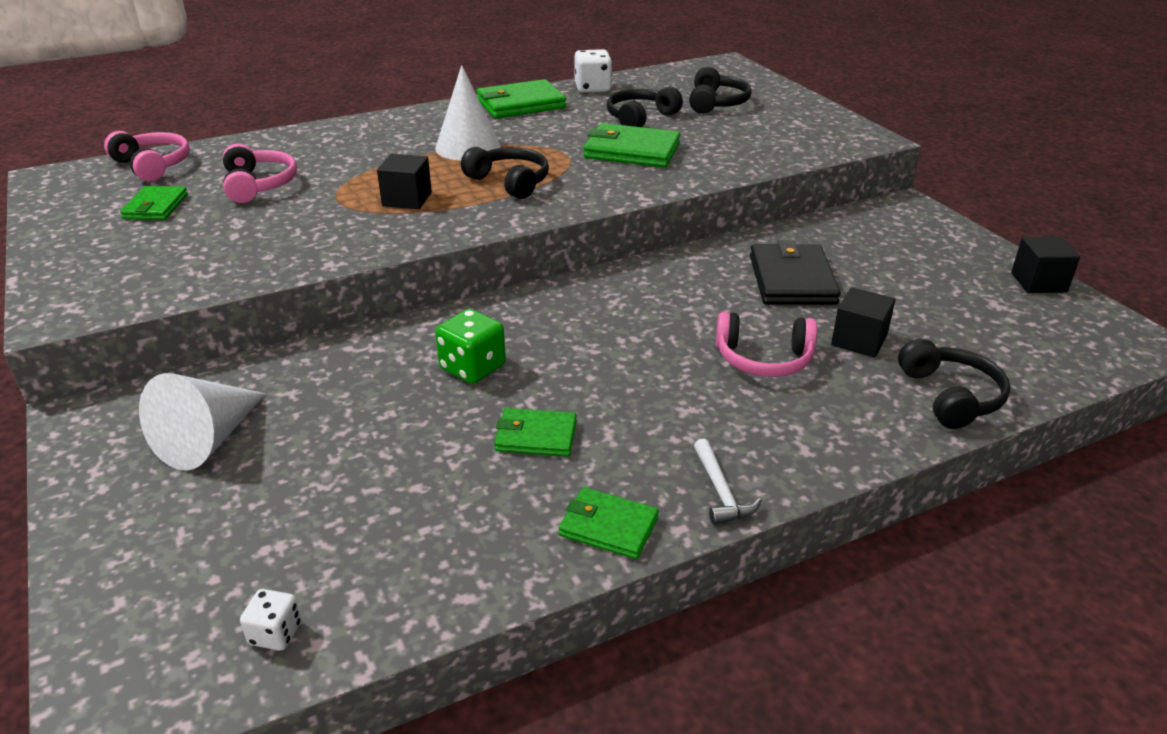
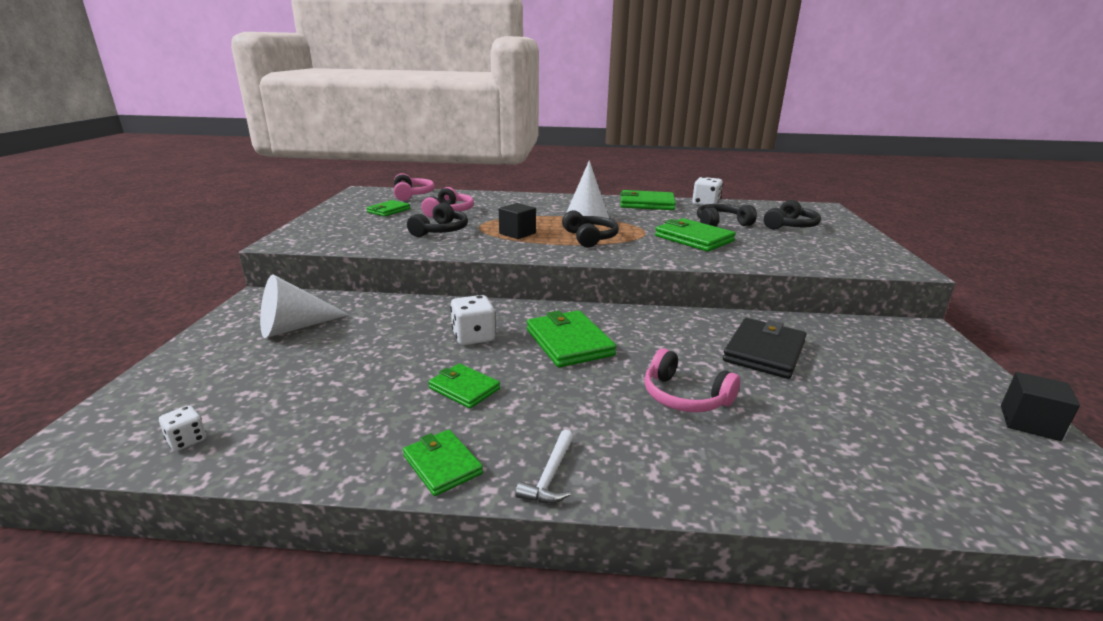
camera: 30 degrees right, 10 degrees down
green dice [435,309,506,384] -> white dice [450,295,496,345]
black cube [831,287,896,358] -> none
black headphones [898,339,1010,429] -> black headphones moved to [407,203,468,237]
none -> green wallet [527,310,616,368]

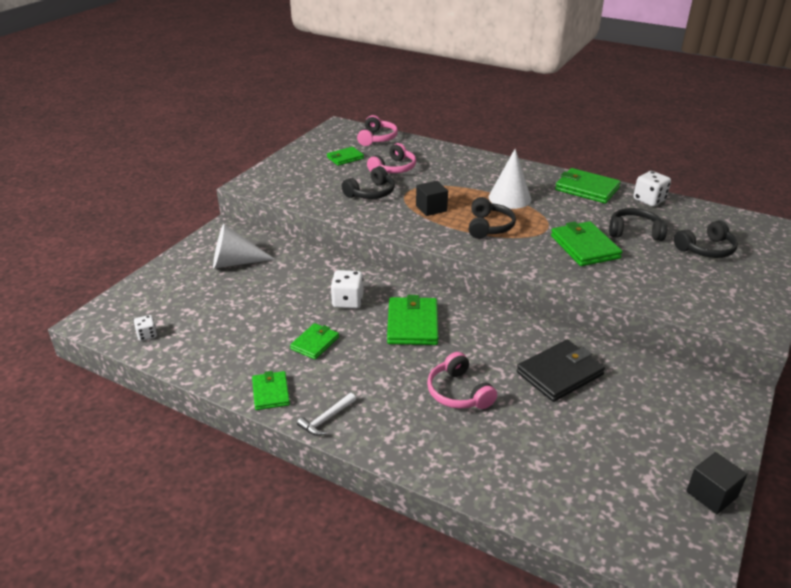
camera: 25 degrees right, 10 degrees up
green wallet [428,363,500,409] -> green wallet turned 60 degrees clockwise [290,323,339,360]

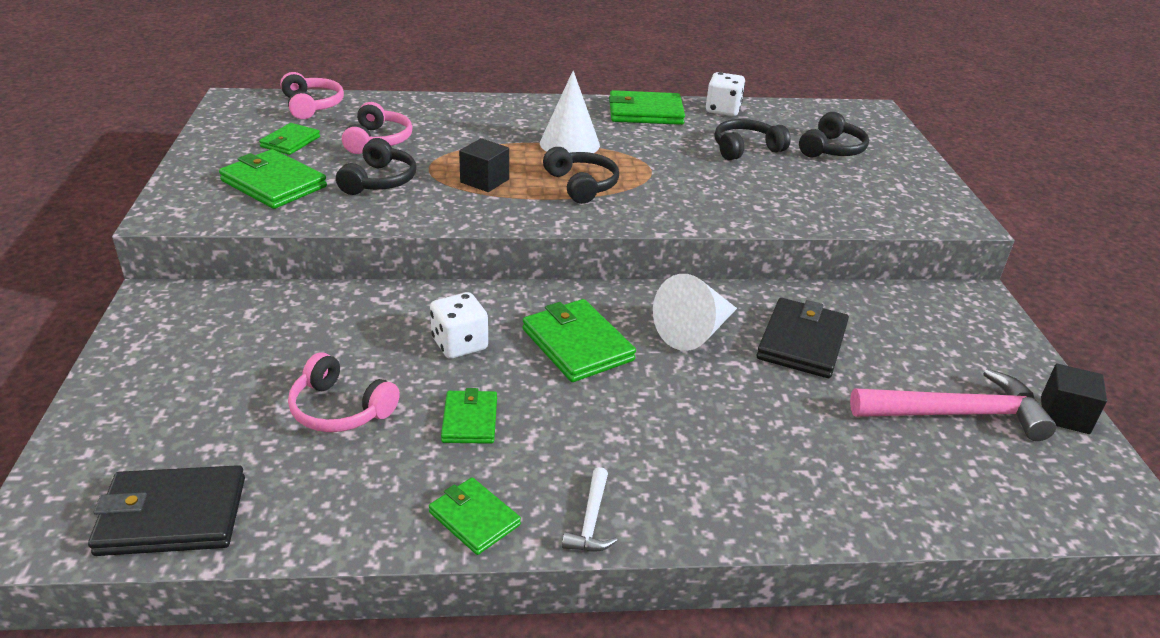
camera: 35 degrees left, 0 degrees up
white dice [134,315,157,341] -> black wallet [88,465,245,556]
white cone [213,224,275,269] -> white cone moved to [653,274,737,351]
pink headphones [427,352,497,409] -> pink headphones moved to [288,352,400,432]
green wallet [551,221,622,266] -> green wallet moved to [219,149,327,209]
none -> pink hammer [850,369,1056,441]

